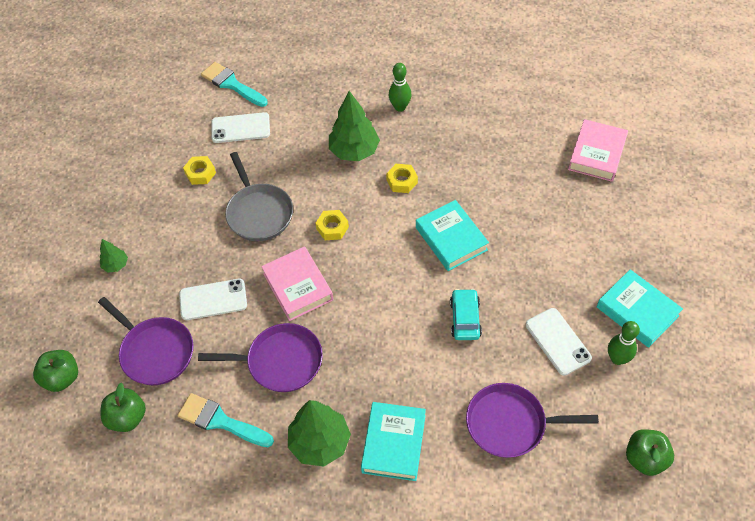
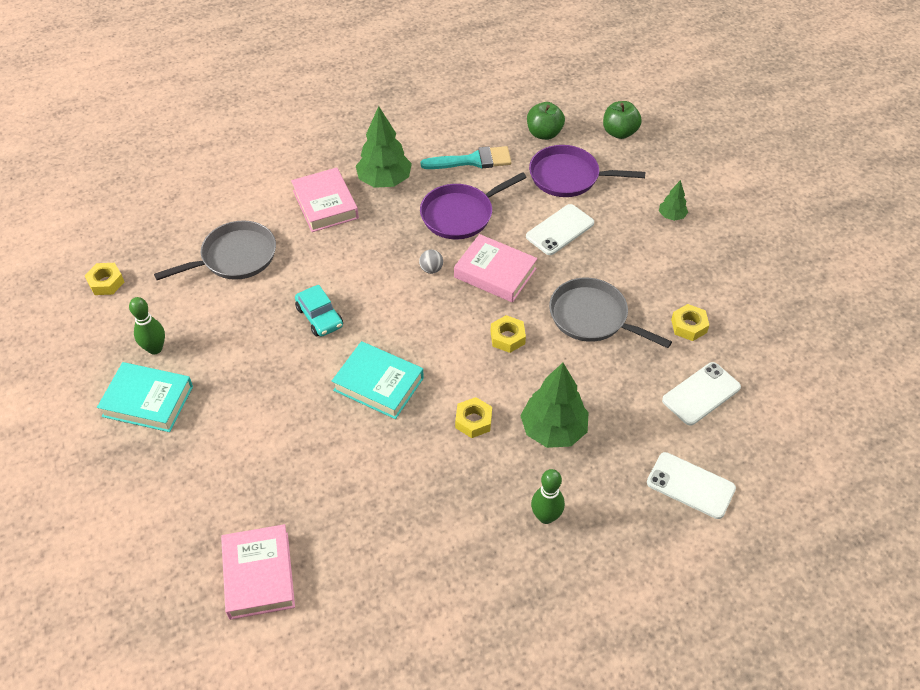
camera: 145 degrees right, 5 degrees down
turquoise brush [201,62,268,107] -> none
turquoise book [361,402,426,481] -> pink book [291,168,359,232]
purple pan [466,383,599,458] -> grey pan [154,221,276,280]
white phone [526,308,592,376] -> white phone moved to [647,452,736,519]
green apple [626,429,674,476] -> yellow nut [84,263,124,295]
none -> grey ball [419,249,443,274]

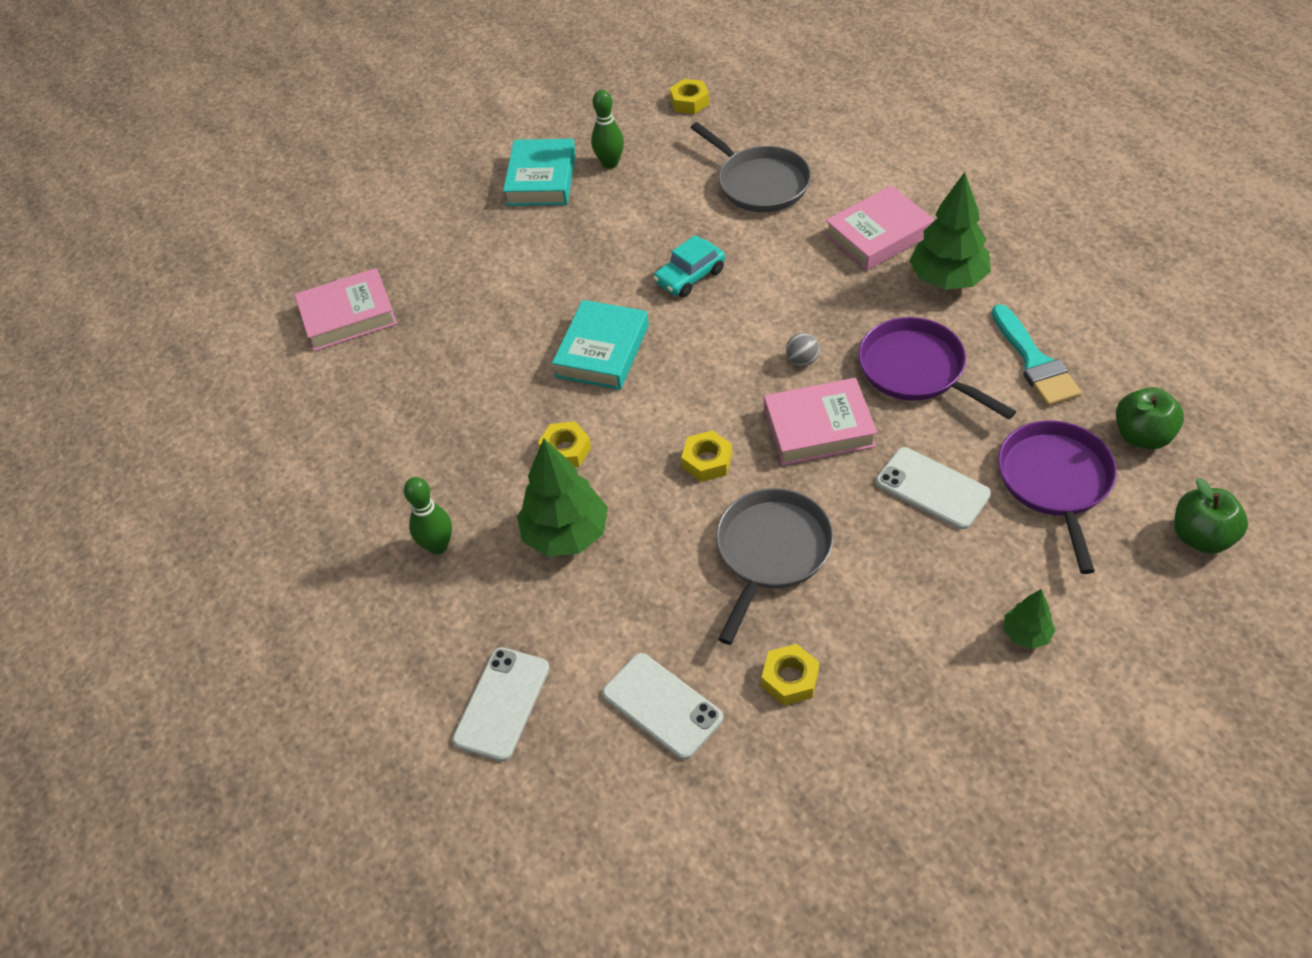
camera: 85 degrees right, 0 degrees up
pink book [454,234,538,303] -> pink book turned 60 degrees clockwise [764,378,877,466]

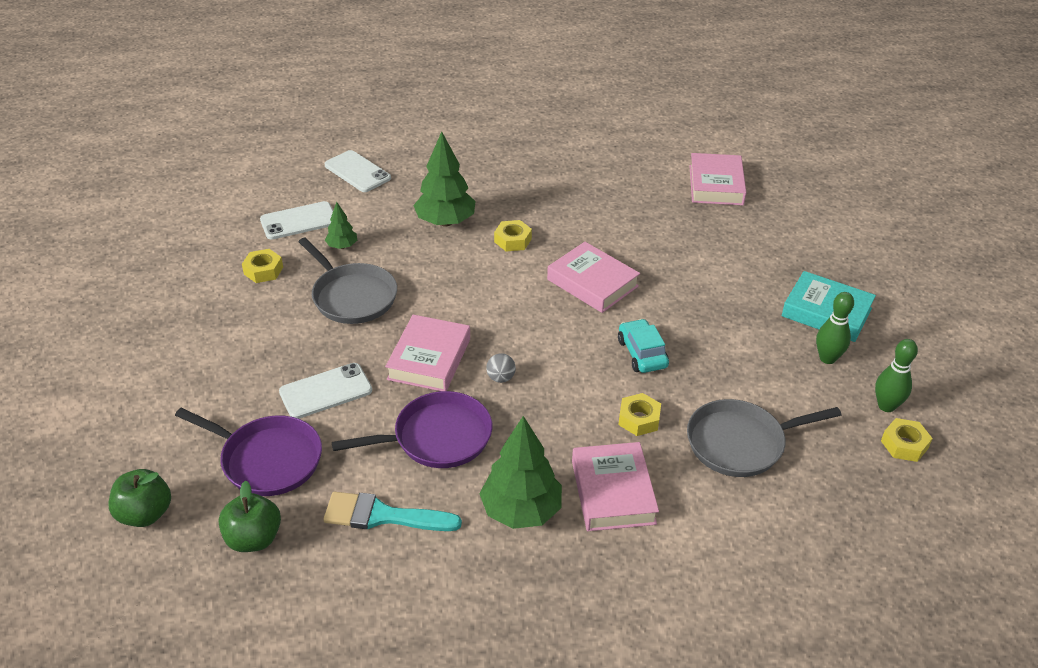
camera: 110 degrees right, 10 degrees down
green bowling pin [404,477,452,554] -> green bowling pin moved to [875,339,918,412]
turquoise book [552,300,649,390] -> pink book [547,242,640,313]
yellow nut [681,430,732,482] -> yellow nut moved to [618,393,661,436]
green tree [1004,589,1056,649] -> green tree moved to [325,202,357,249]

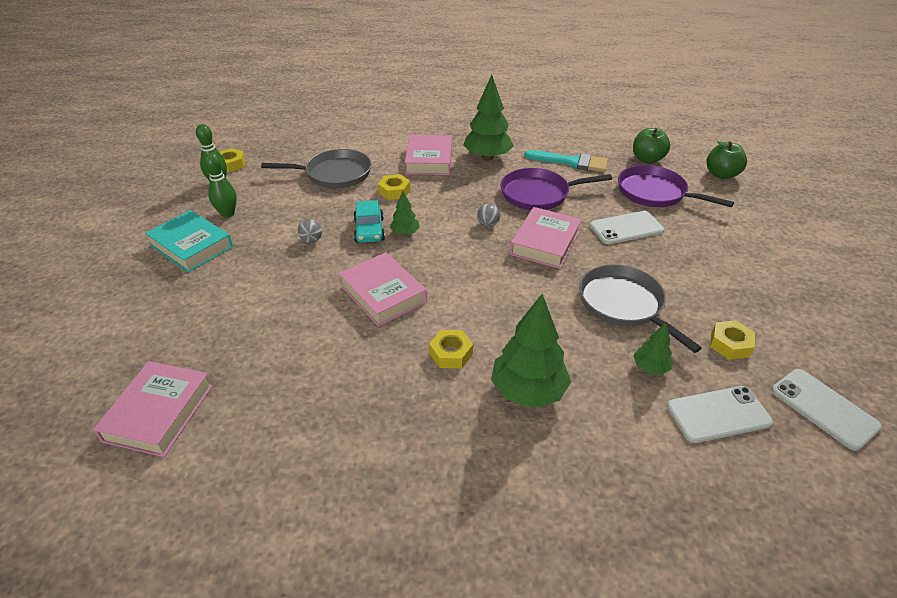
camera: 170 degrees left, 0 degrees up
white phone [324,150,391,192] -> white phone moved to [772,369,882,451]
none -> grey ball [298,219,322,243]
none -> green tree [390,190,420,235]

